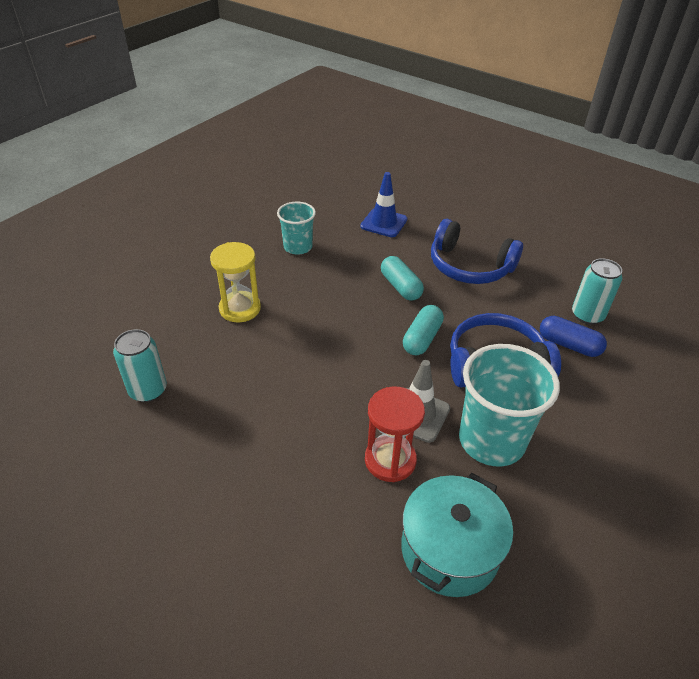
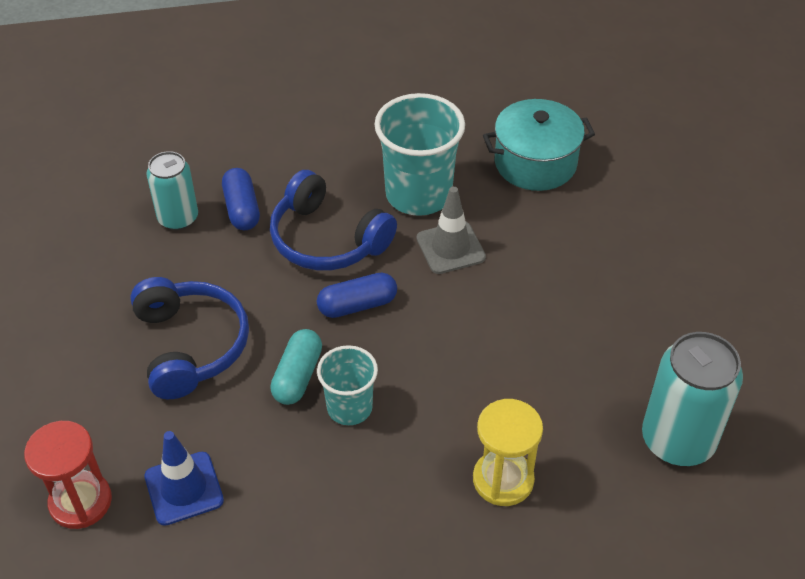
camera: 135 degrees left, 5 degrees up
turquoise can [113,329,167,402] -> turquoise can [642,332,743,466], size x1.55
turquoise cup [277,202,316,255] -> turquoise cup moved to [317,345,378,425]
red hourglass [365,386,425,482] -> red hourglass moved to [24,421,112,529]
turquoise capsule [403,305,444,355] -> blue capsule [317,273,397,318]

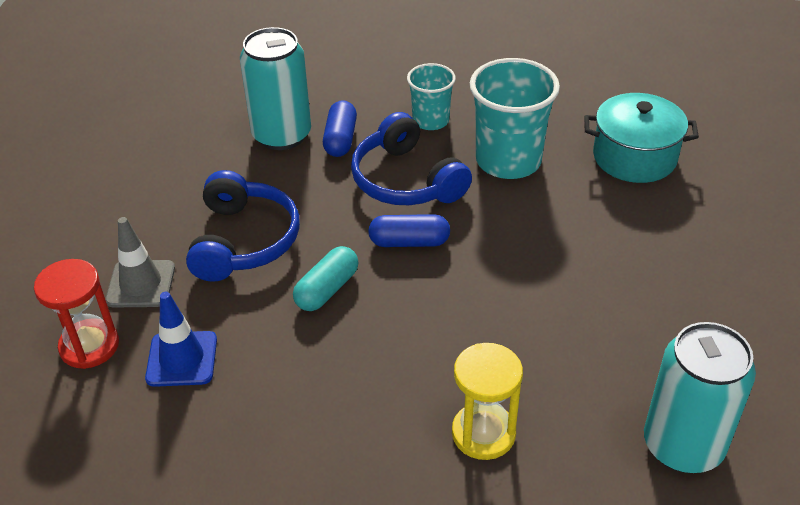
camera: 20 degrees right, 5 degrees down
turquoise can [146,151,198,230] -> turquoise can [240,27,311,150], size x1.55
turquoise cup [317,345,378,425] -> turquoise cup moved to [407,63,456,130]
grey traffic cone [417,186,486,274] -> grey traffic cone moved to [105,217,175,307]

